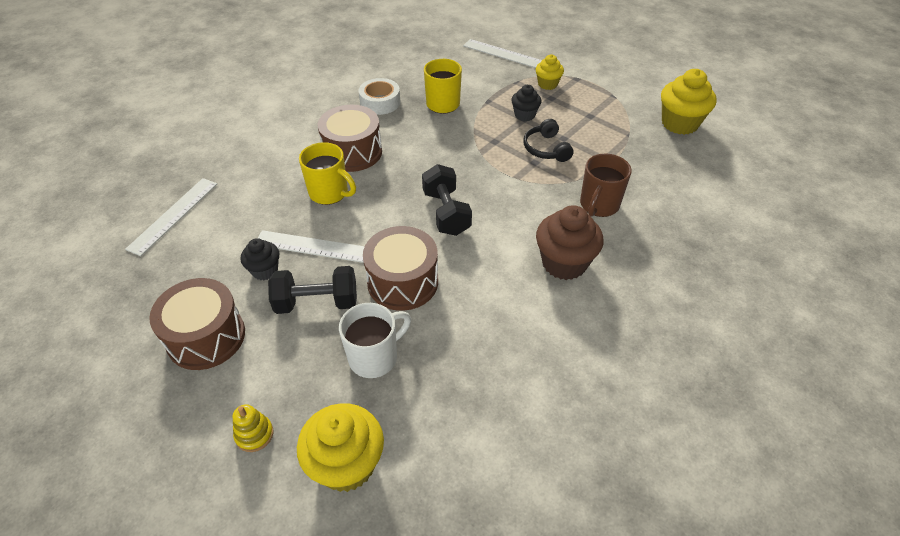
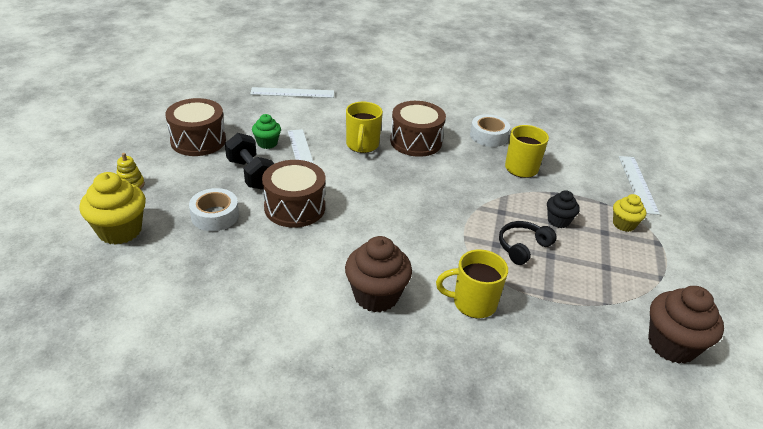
camera: 60 degrees right, 10 degrees down
black cupcake [241,238,279,280] -> green cupcake [252,114,281,149]
white mug [339,303,411,378] -> white tape [189,188,239,231]
black dumbbell [422,164,472,236] -> none
brown mug [580,154,632,217] -> yellow mug [436,250,508,319]
yellow cupcake [661,69,717,135] -> brown cupcake [648,286,724,364]

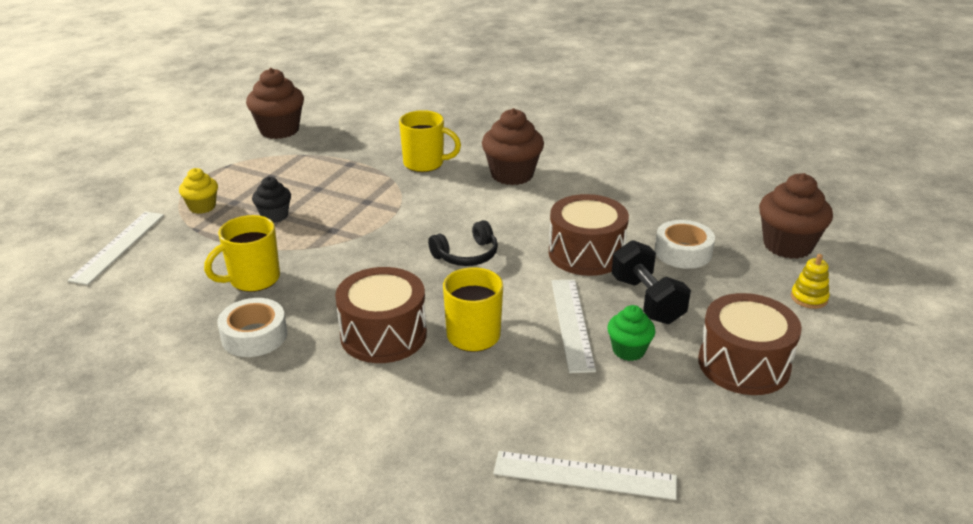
camera: 165 degrees left, 5 degrees down
yellow cupcake [79,172,146,245] -> brown cupcake [759,173,833,259]
black headphones [499,221,557,265] -> black headphones moved to [428,220,498,266]

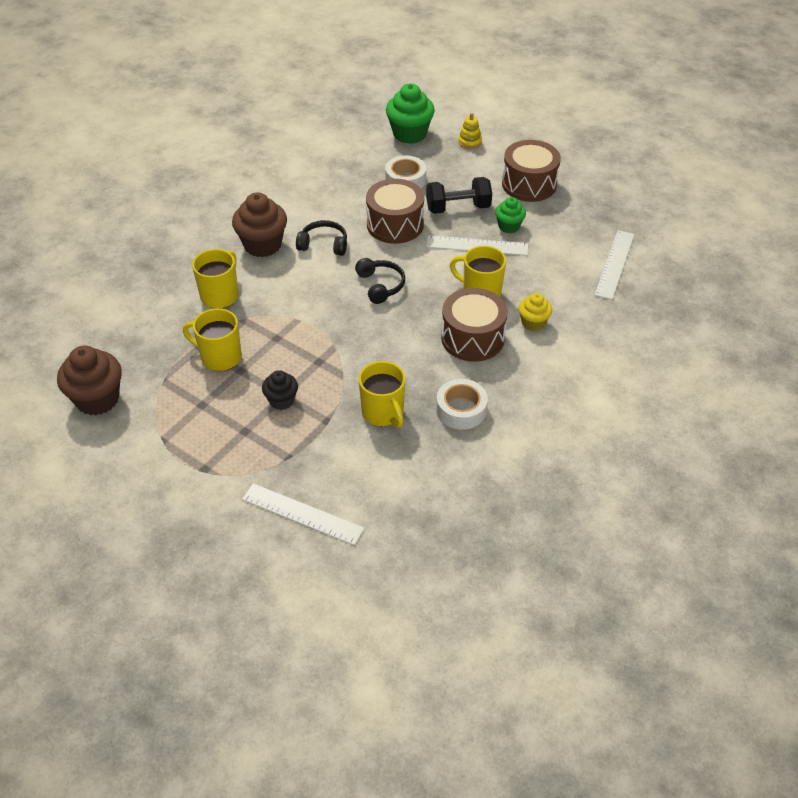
camera: 80 degrees left, 15 degrees up
yellow cupcake [179,168,218,214] -> yellow cupcake moved to [518,293,552,331]
brown cupcake [759,173,833,259] -> green cupcake [386,83,435,144]
none -> yellow mug [183,308,242,371]
none -> black headphones [296,220,347,256]

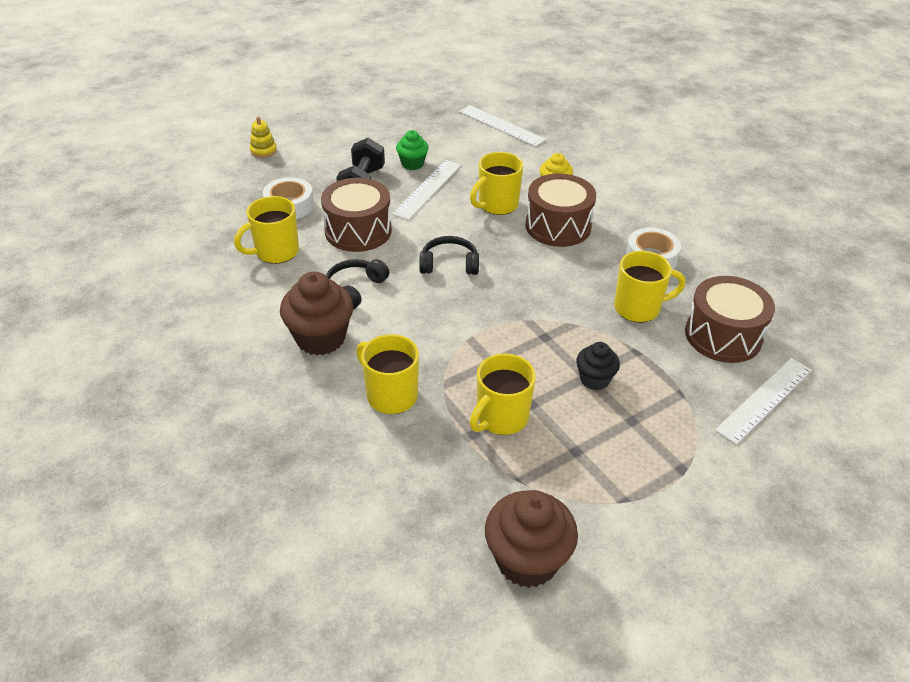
camera: 70 degrees left, 5 degrees down
green cupcake [386,83,435,144] -> none
brown drum [502,140,561,202] -> brown drum moved to [685,276,775,363]
none -> yellow mug [234,196,299,264]

